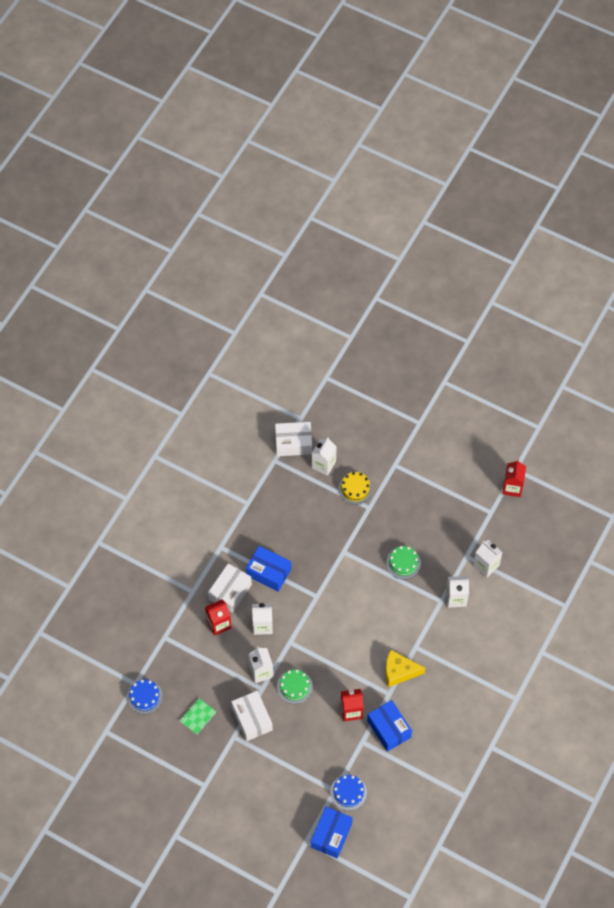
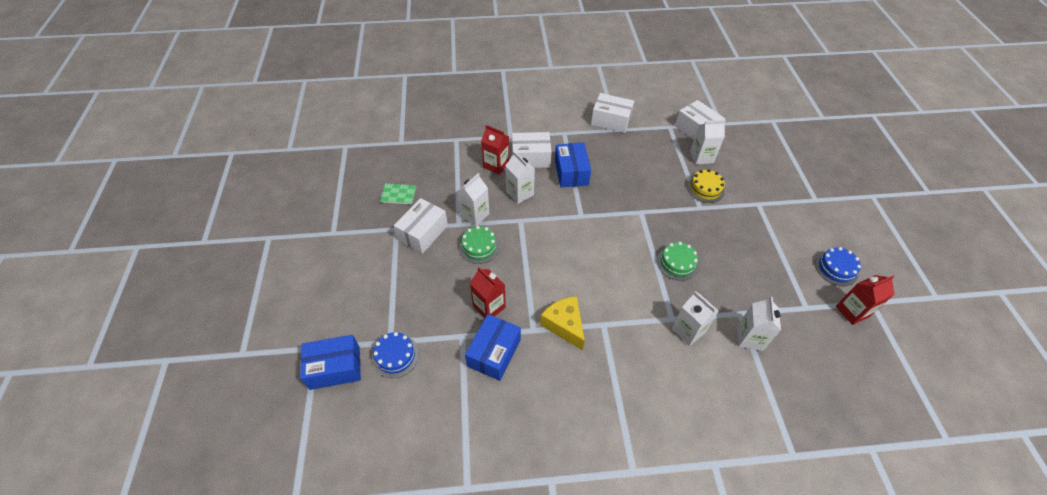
camera: 55 degrees right, 10 degrees down
blue cake [127,679,163,714] -> blue cake moved to [815,247,861,286]
none -> white box [591,93,634,133]

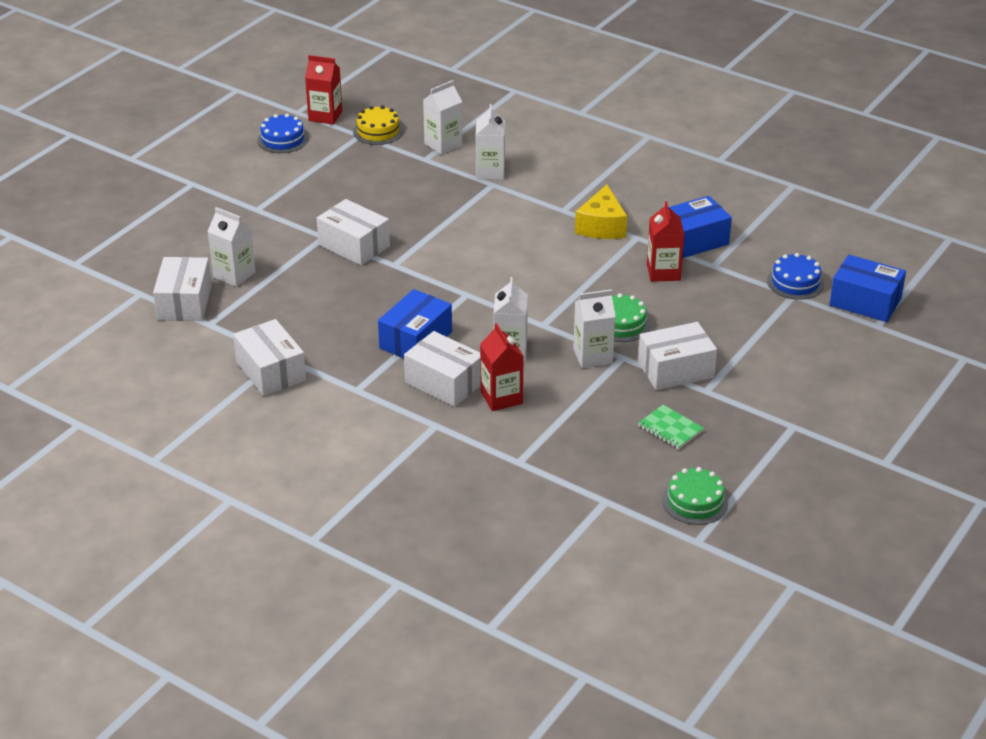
camera: 140 degrees left, 15 degrees down
green cake [657,242,698,281] -> green cake moved to [662,467,728,525]
yellow cake [687,169,725,203] -> yellow cake moved to [353,105,403,145]
none -> white box [317,199,390,265]

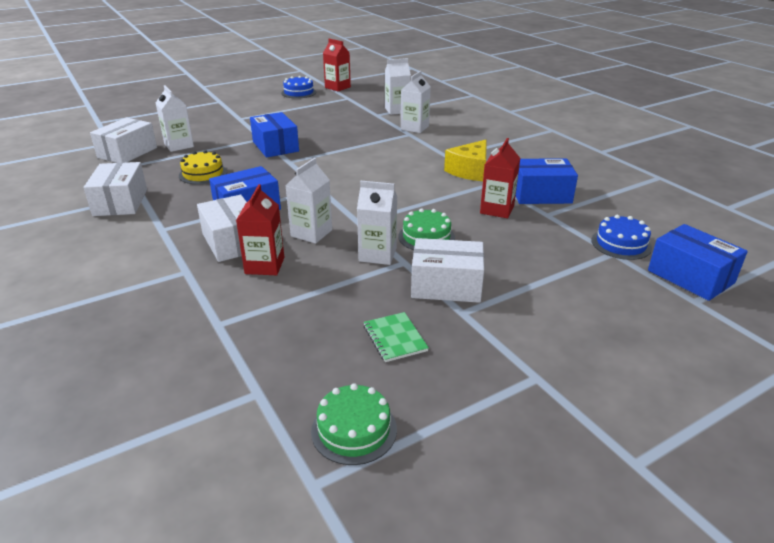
camera: 25 degrees right, 5 degrees down
white box [317,199,390,265] -> blue box [250,112,299,158]
yellow cake [353,105,403,145] -> yellow cake moved to [179,150,227,184]

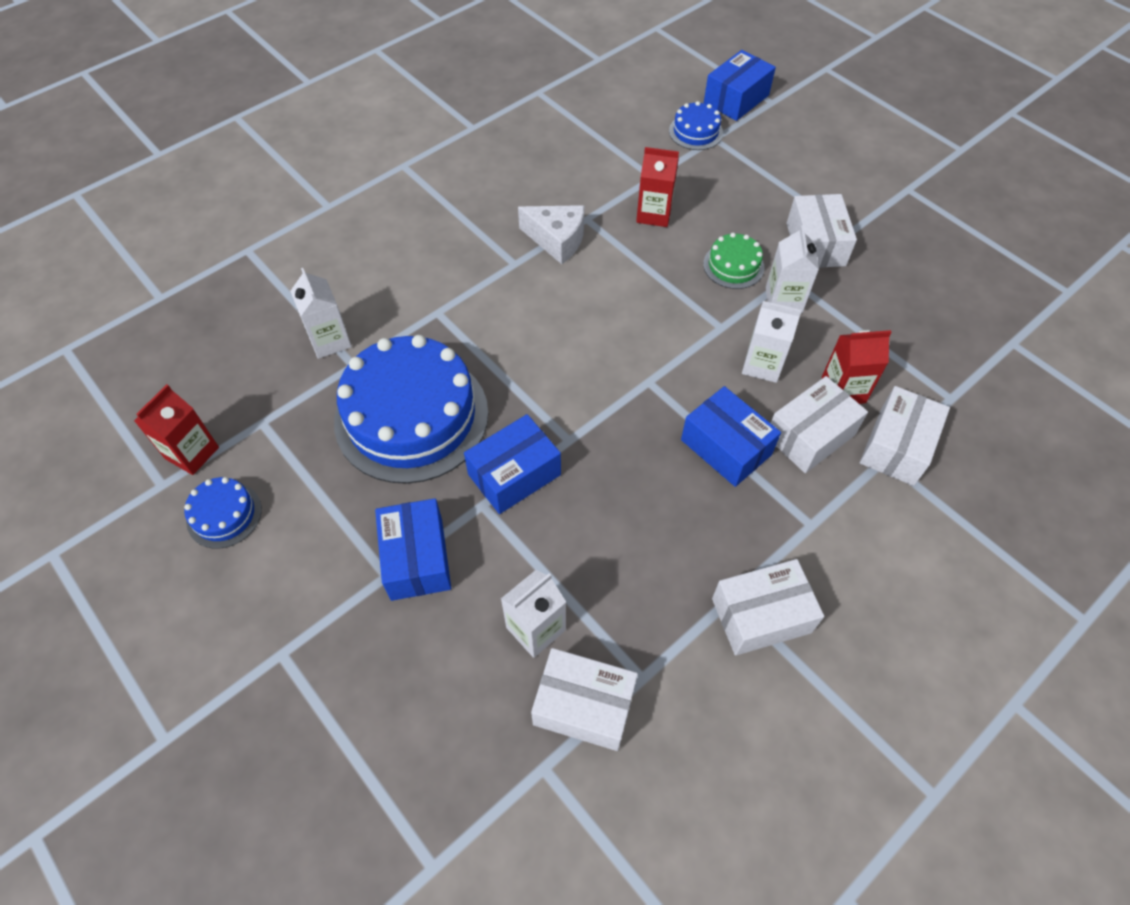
camera: 100 degrees left, 25 degrees up
yellow cake [179,150,227,184] -> none
green cake [311,383,397,465] -> none
green notebook [364,312,429,362] -> none
white carton [401,71,431,133] -> none
yellow cheese [444,140,487,181] -> white cheese [518,205,585,264]
blue box [516,158,578,204] -> blue box moved to [375,498,451,601]
none -> blue cake [334,335,488,484]
none -> white box [860,386,950,486]

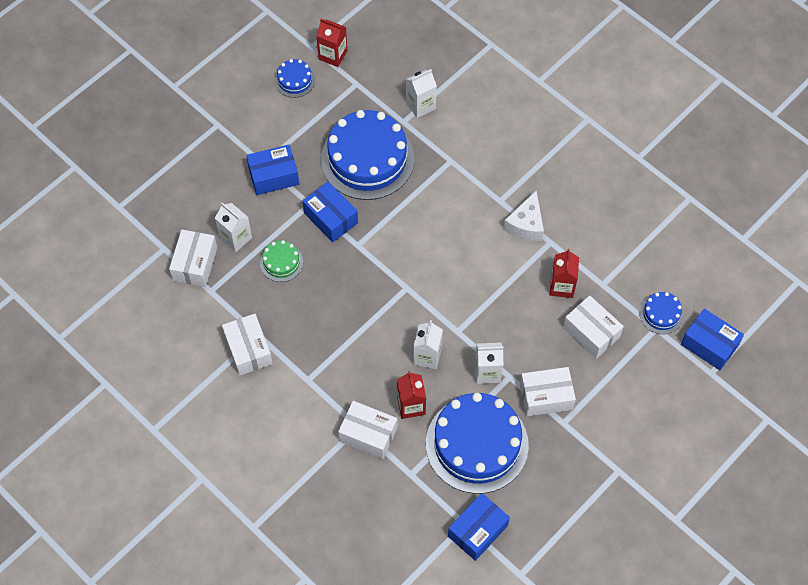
camera: 85 degrees right, 5 degrees up
blue box [681,386,781,487] -> blue box moved to [448,493,510,561]
green cake [703,233,764,289] -> green cake moved to [260,240,303,282]
white box [771,376,868,473] -> white box moved to [563,296,624,359]
none -> blue cake [426,393,529,494]

